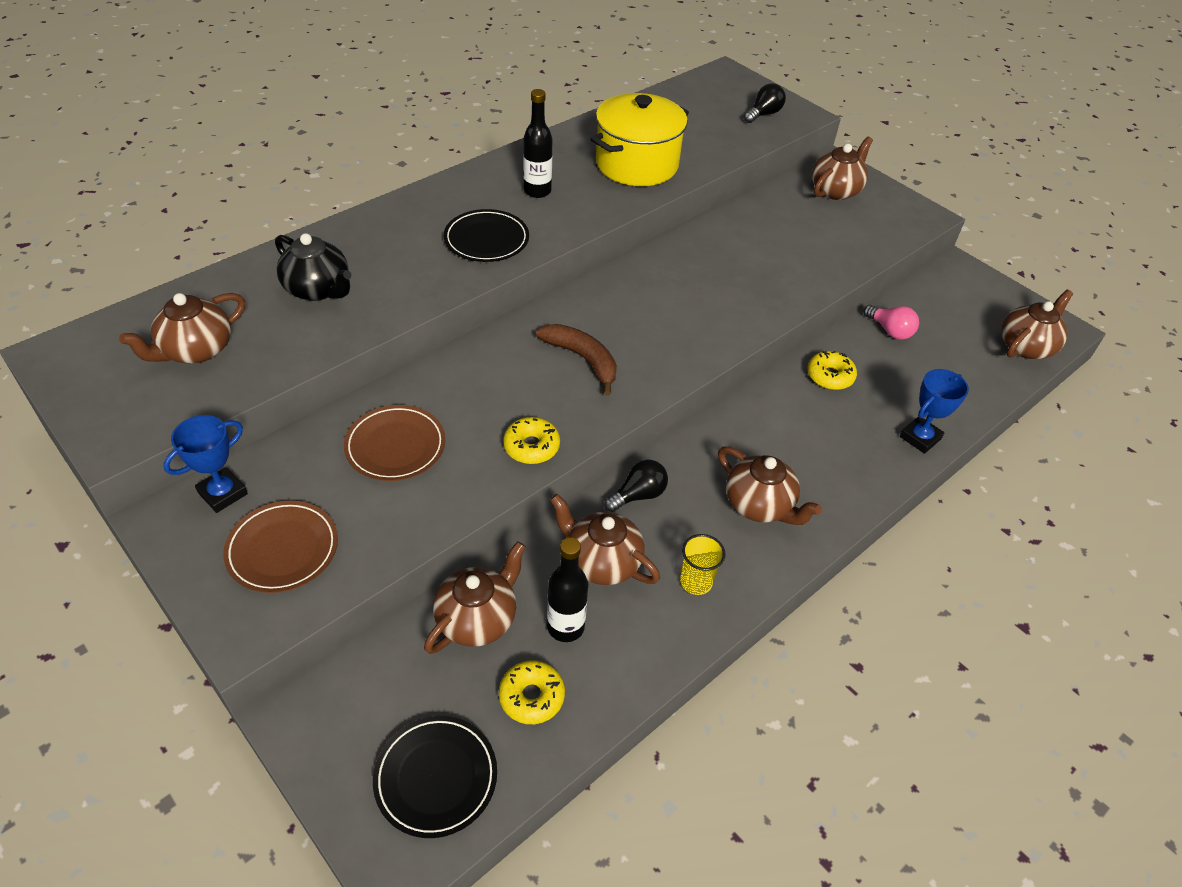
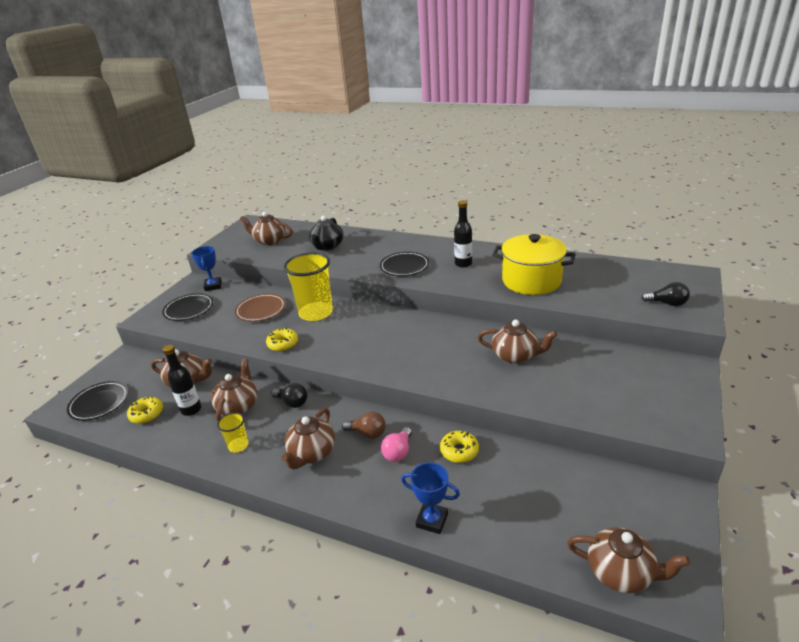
camera: 70 degrees right, 15 degrees down
blue trophy [163,415,248,513] -> blue trophy turned 60 degrees clockwise [191,246,222,291]
brown plate [223,501,338,593] -> black plate [162,293,213,321]
brown banana [536,324,617,396] -> none
brown teapot [812,137,873,200] -> brown teapot moved to [478,320,557,363]
pink light bulb [864,305,919,340] -> pink light bulb moved to [381,427,412,462]
none -> yellow cup [284,252,333,321]
none -> brown light bulb [342,412,386,439]

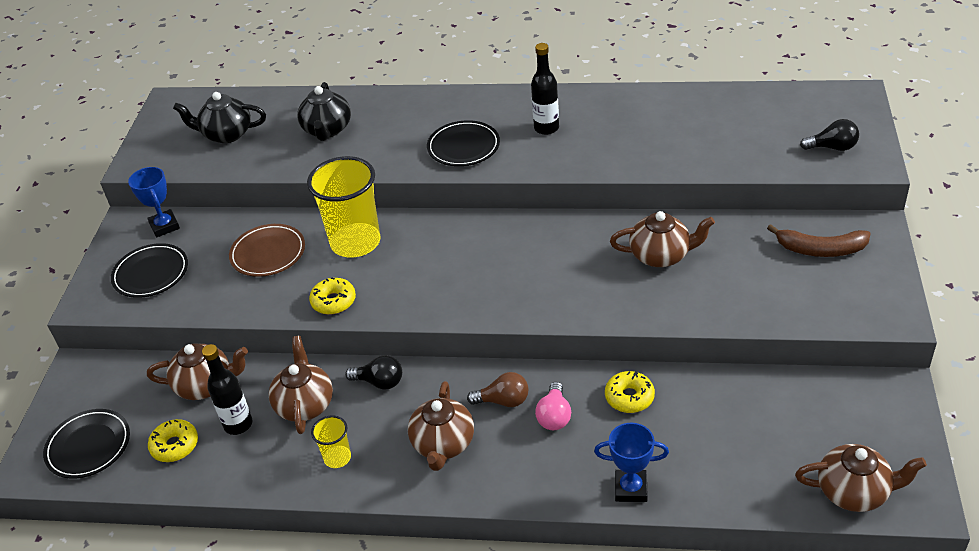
camera: 15 degrees left, 10 degrees up
brown teapot [240,212,293,246] -> black teapot [173,92,266,143]
yellow pot [492,234,576,295] -> none
none -> brown banana [767,224,871,257]

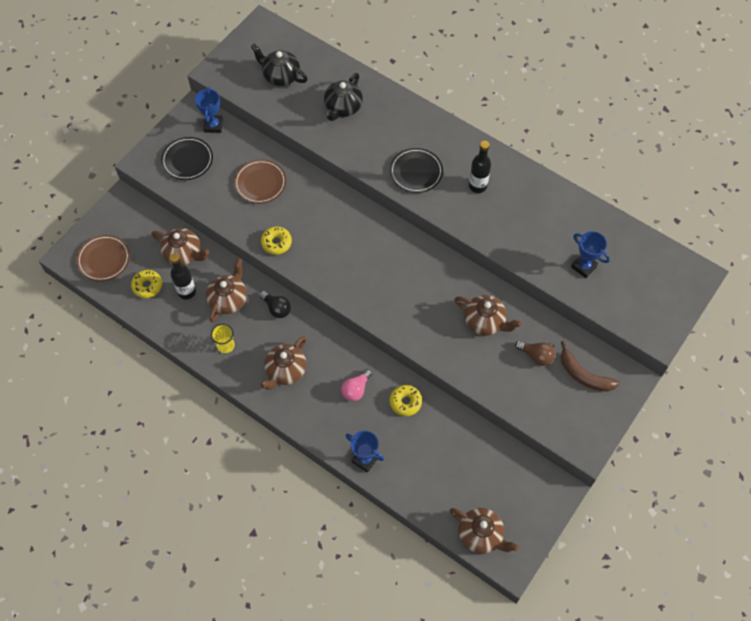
camera: 25 degrees right, 20 degrees up
black plate [43,409,130,479] -> brown plate [76,235,130,282]
yellow cup [307,156,381,258] -> none
brown light bulb [467,372,529,407] -> brown light bulb moved to [515,341,555,366]
black light bulb [800,119,859,151] -> none
none -> blue trophy [571,231,610,278]

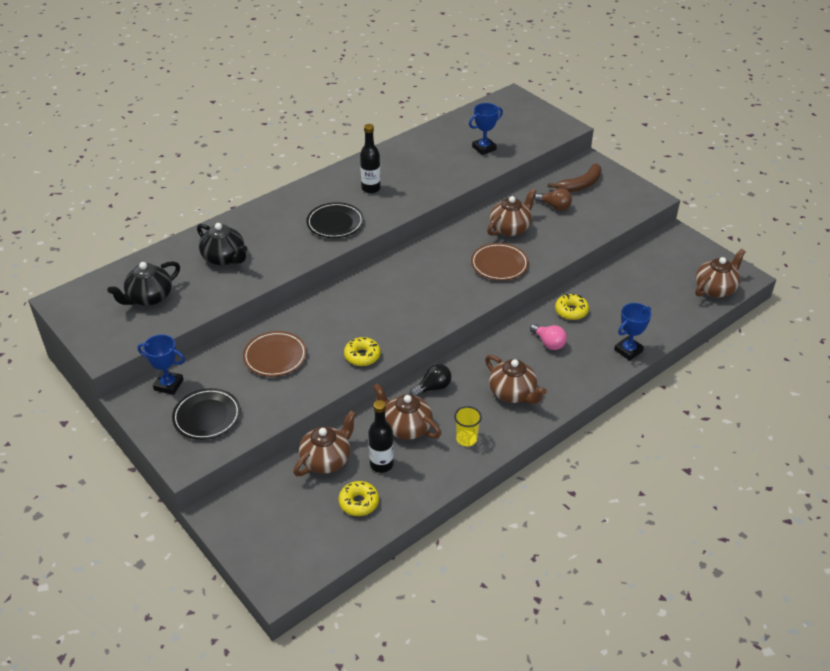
camera: 75 degrees left, 20 degrees down
brown plate [76,235,130,282] -> brown plate moved to [471,243,529,281]
brown light bulb [515,341,555,366] -> brown light bulb turned 75 degrees clockwise [534,188,572,210]

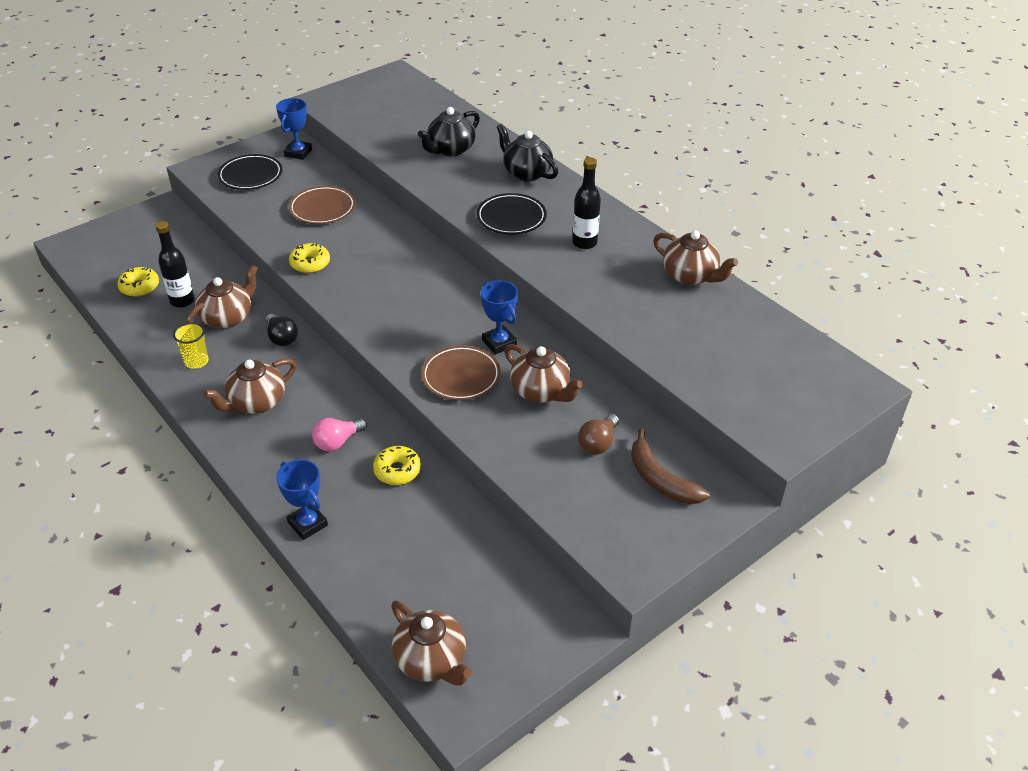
camera: 90 degrees right, 0 degrees up
black teapot [107,261,180,306] -> black teapot moved to [497,124,558,181]
brown teapot [293,411,356,476] -> brown teapot moved to [653,230,738,285]
blue trophy [469,103,503,155] -> blue trophy moved to [481,281,518,355]

